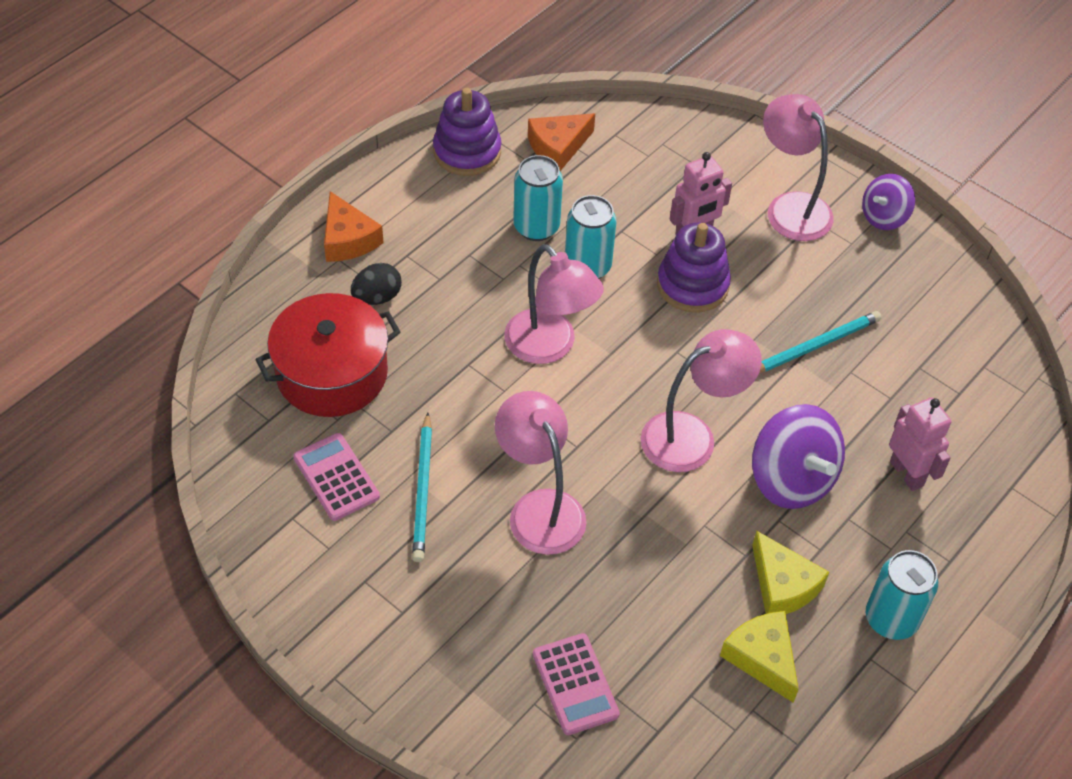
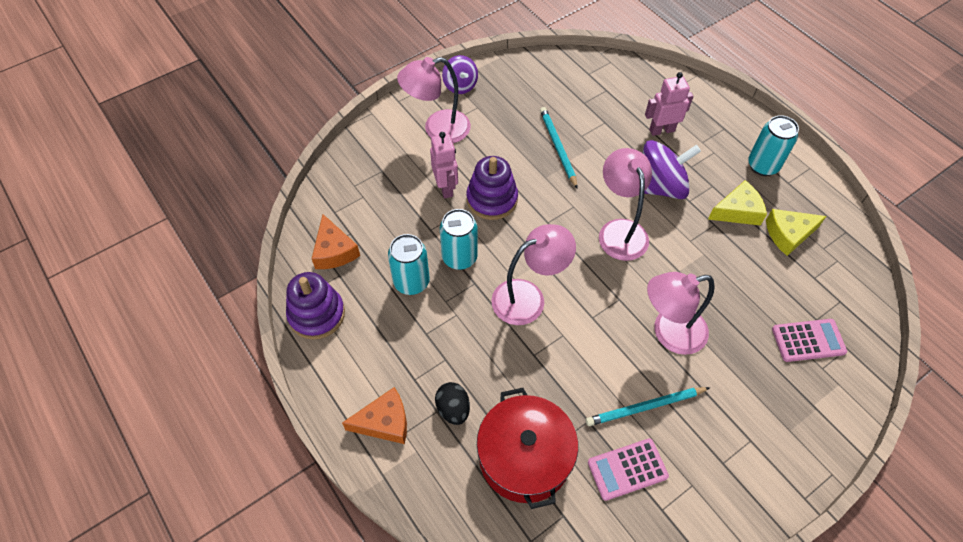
camera: 75 degrees left, 5 degrees up
turquoise pencil [412,412,432,562] -> turquoise pencil turned 150 degrees clockwise [586,387,710,426]

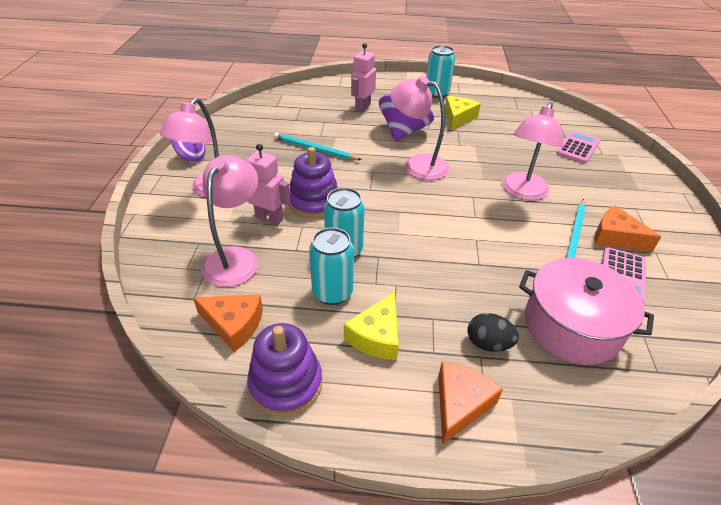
camera: 50 degrees left, 15 degrees down
red pot [477,388,578,509] -> pink pot [519,258,654,365]
pink lamp [491,224,576,325] -> pink lamp moved to [201,155,258,287]
yellow cheese [766,209,826,256] -> yellow cheese moved to [344,292,399,360]
none -> orange cheese [594,205,661,252]

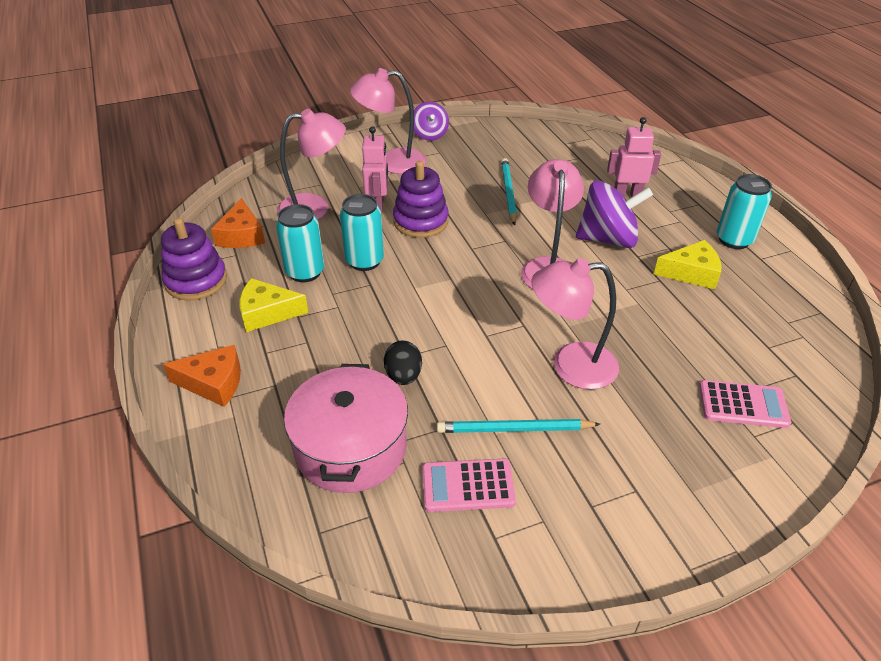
camera: 65 degrees right, 0 degrees up
black egg [467,313,519,352] -> black egg moved to [384,341,422,385]
orange cheese [594,205,661,252] -> none

